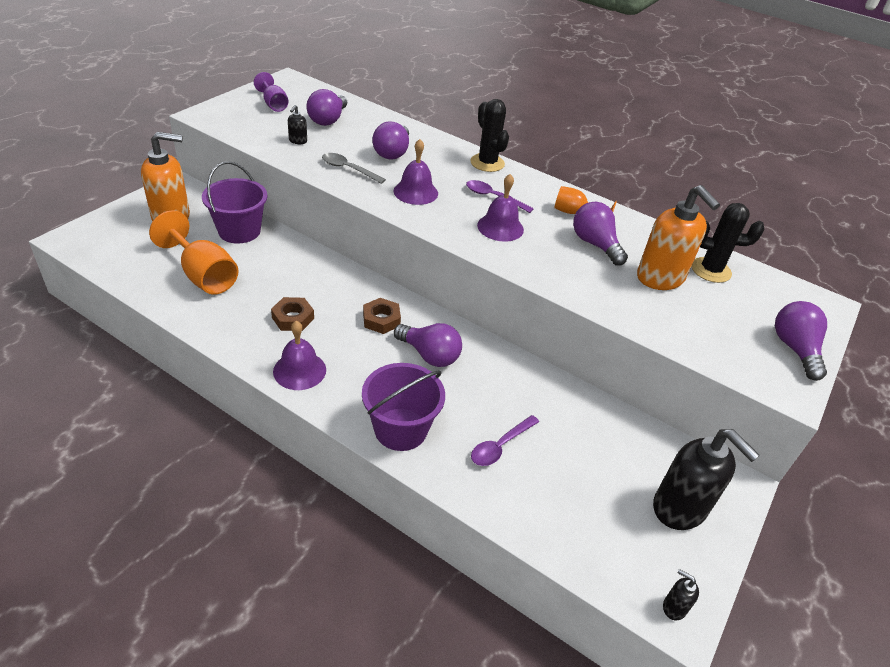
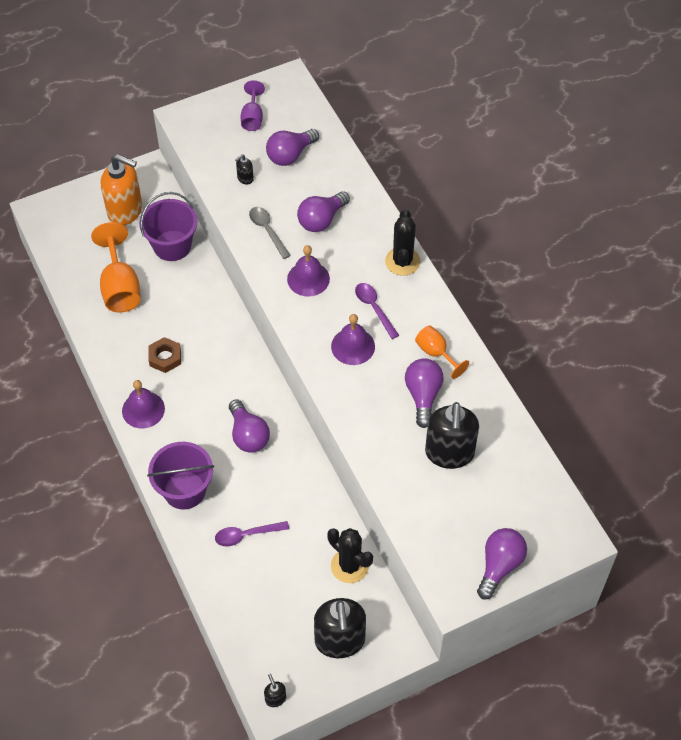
camera: 35 degrees right, 15 degrees up
brown nut [363,298,401,334] -> none
orange soap dispenser [637,185,720,290] -> black soap dispenser [425,402,479,469]
black cactus [691,203,764,283] -> black cactus moved to [327,528,373,583]

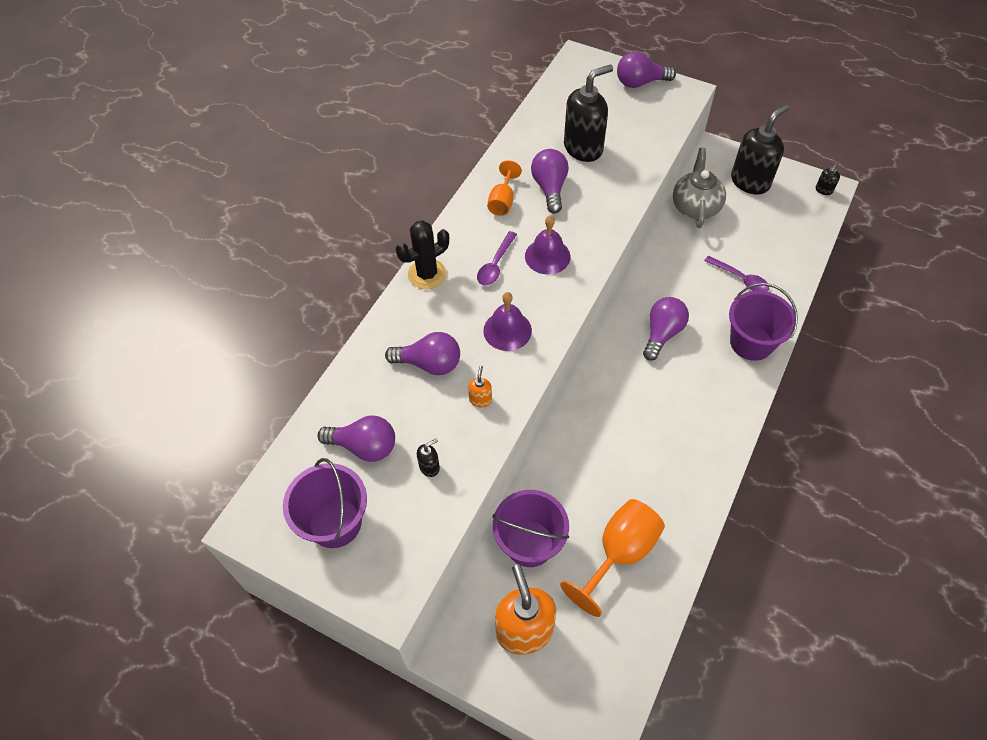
camera: 125 degrees left, 0 degrees up
purple bell [122,380,165,428] -> none
brown nut [149,337,181,373] -> none
black soap dispenser [235,154,254,185] -> black soap dispenser turned 45 degrees counterclockwise [417,439,440,477]
purple goblet [241,80,265,131] -> purple bucket [283,458,367,548]
grey spoon [249,207,291,259] -> orange soap dispenser [468,366,492,407]
black cactus [327,528,373,583] -> grey teapot [673,148,726,228]
purple light bulb [405,358,444,428] -> purple light bulb turned 120 degrees clockwise [531,149,569,214]

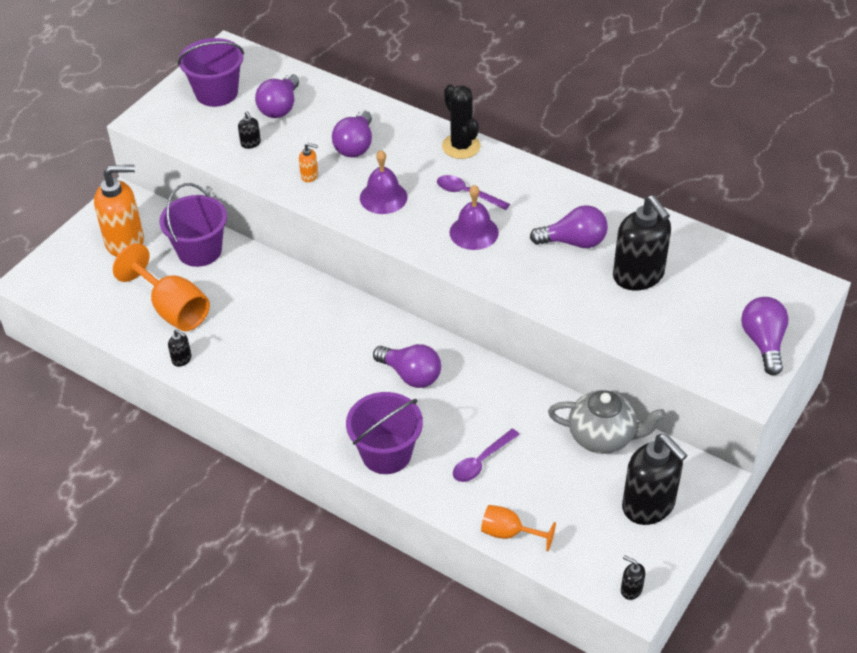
camera: 95 degrees right, 10 degrees down
orange goblet [487,160,522,216] -> orange goblet moved to [481,505,556,551]
none -> black soap dispenser [168,329,191,367]

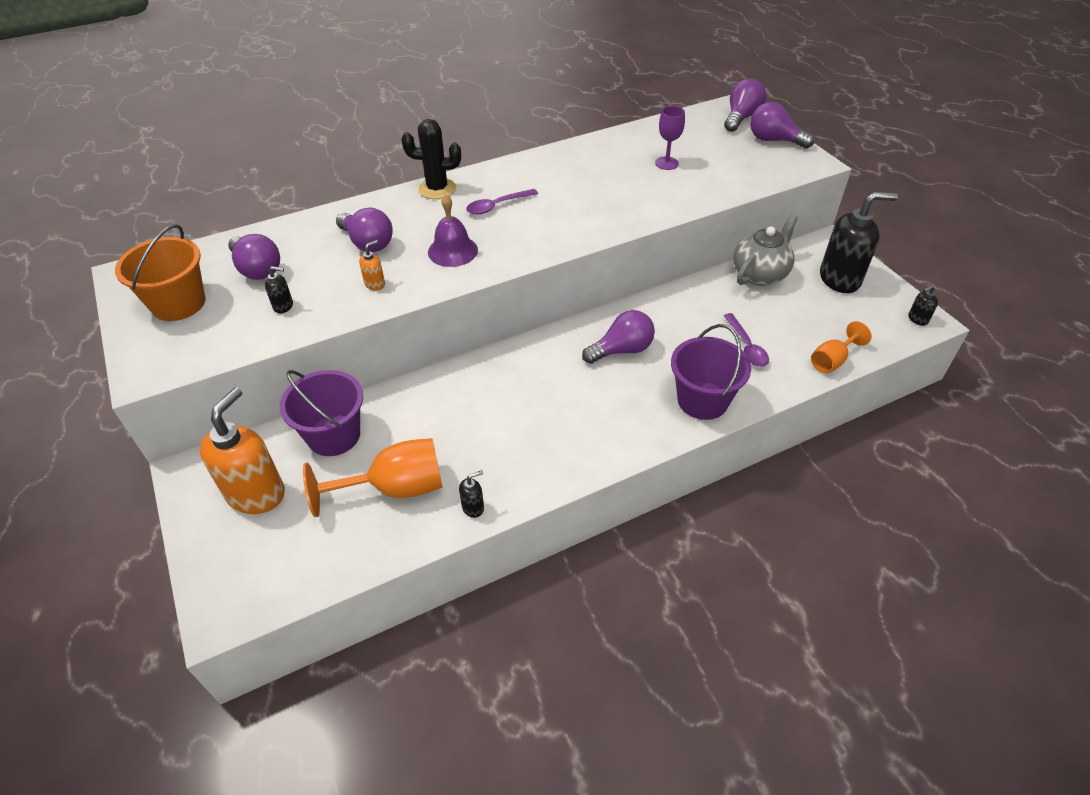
camera: 60 degrees left, 0 degrees up
purple bucket [178,38,244,107] -> orange bucket [115,224,206,321]
purple bell [450,185,499,250] -> none
purple light bulb [530,205,608,248] -> purple light bulb moved to [724,79,766,132]
black soap dispenser [613,195,671,291] -> purple goblet [655,106,685,170]

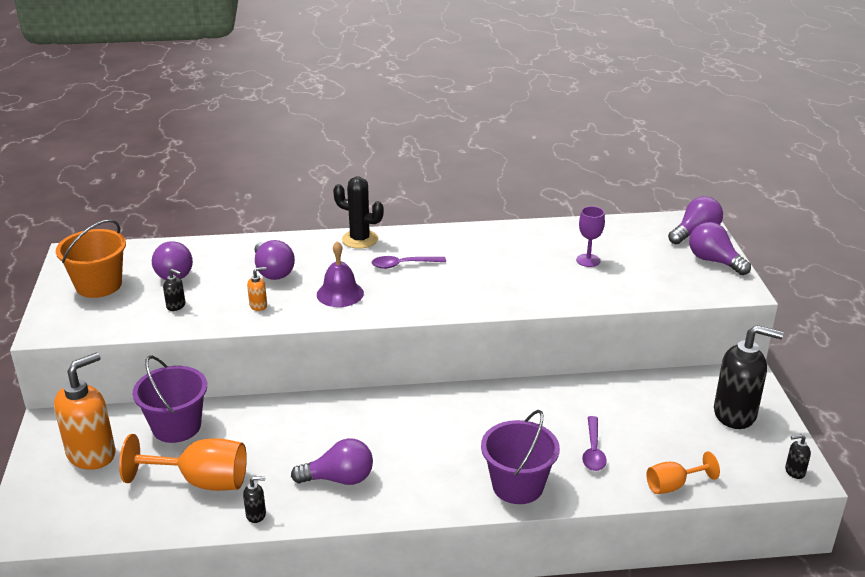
camera: 20 degrees right, 15 degrees down
purple light bulb [582,310,655,364] -> purple light bulb moved to [291,438,373,485]
grey teapot [734,214,798,286] -> none

